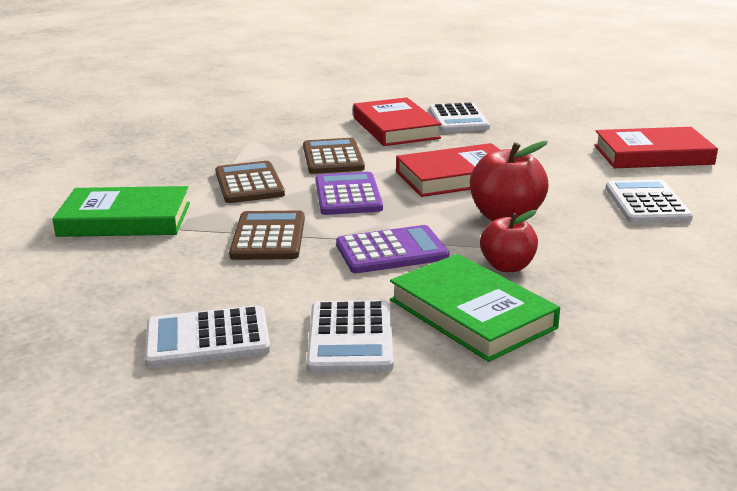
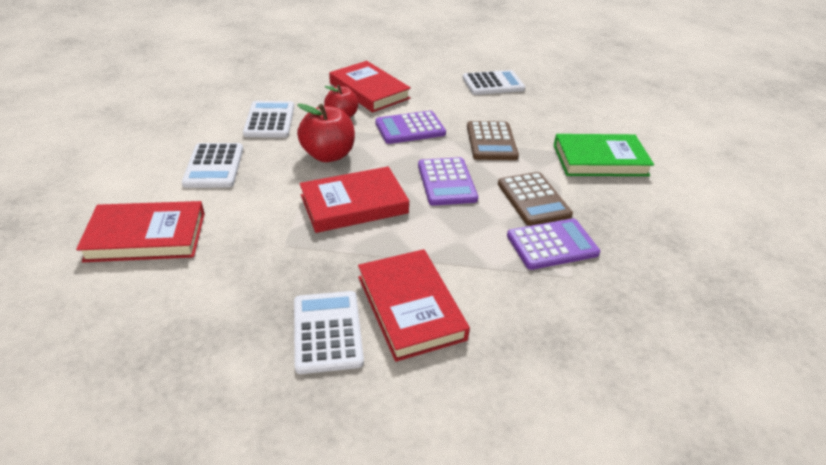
camera: 175 degrees right, 15 degrees up
brown calculator [303,138,365,174] -> none
white calculator [307,300,394,373] -> white calculator moved to [243,101,294,138]
green book [390,254,560,362] -> red book [329,61,411,112]
none -> purple calculator [507,218,600,270]

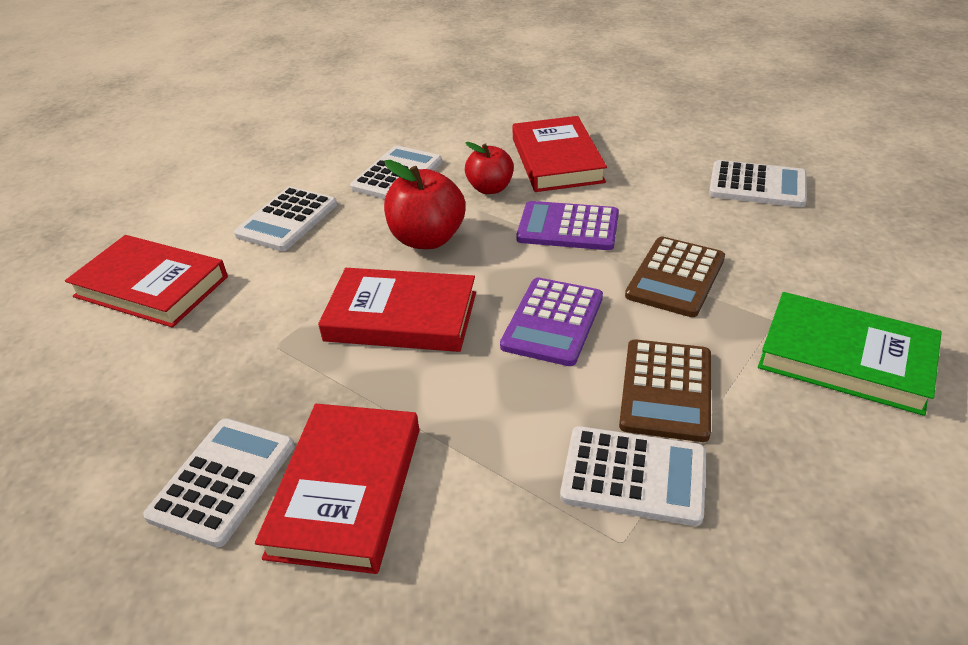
camera: 35 degrees right, 0 degrees up
purple calculator [507,218,600,270] -> white calculator [560,426,706,526]

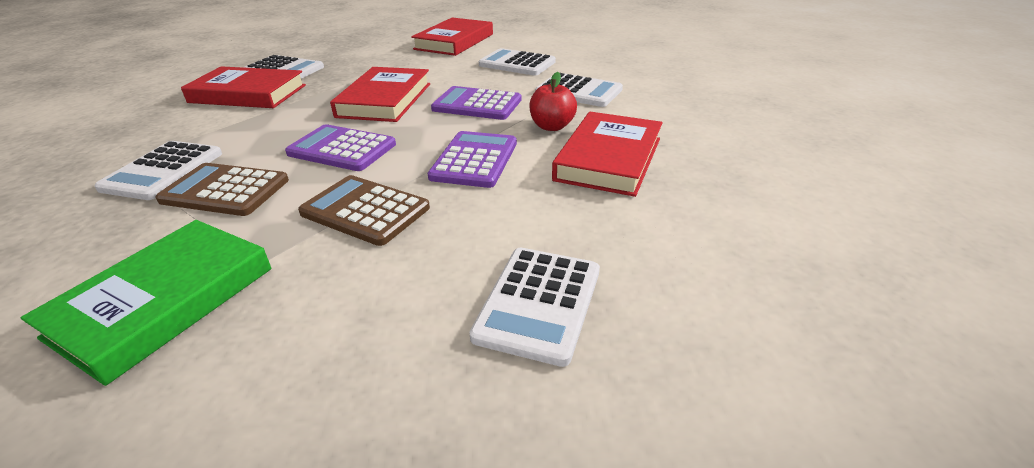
camera: 90 degrees right, 5 degrees down
red apple [384,160,465,249] -> purple calculator [431,86,521,120]
red book [512,116,607,192] -> red book turned 60 degrees counterclockwise [552,112,663,197]

